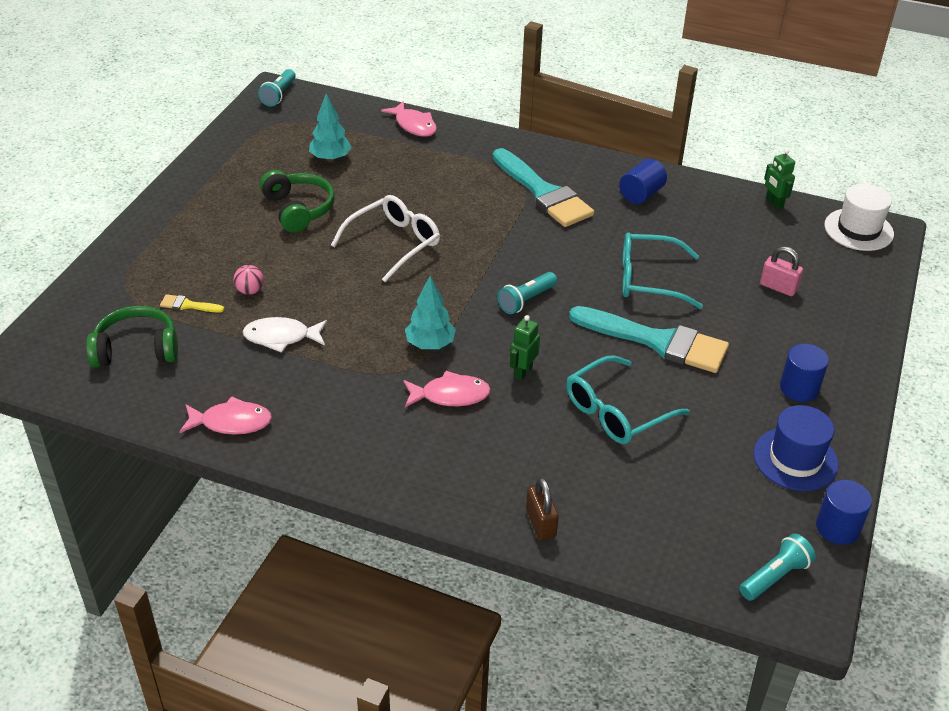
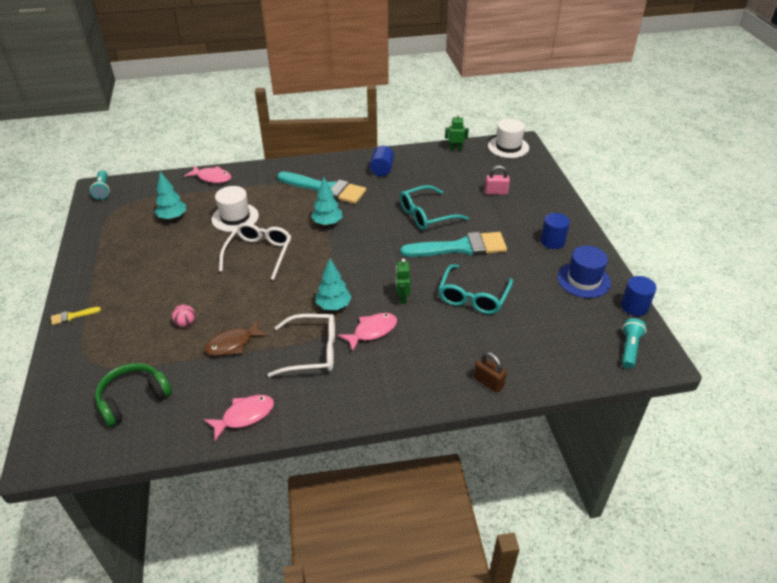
camera: 30 degrees left, 0 degrees up
yellow brush [160,294,224,313] -> yellow brush moved to [51,307,101,325]
white fish [242,317,327,353] -> brown fish [204,320,268,356]
green headphones [260,170,335,233] -> none
turquoise flashlight [497,272,557,314] -> none
green robot [764,149,795,210] -> green robot turned 150 degrees clockwise [445,113,469,150]
none -> white hat [211,186,259,232]
none -> white glasses [268,314,335,377]
none -> turquoise tree [311,177,342,226]

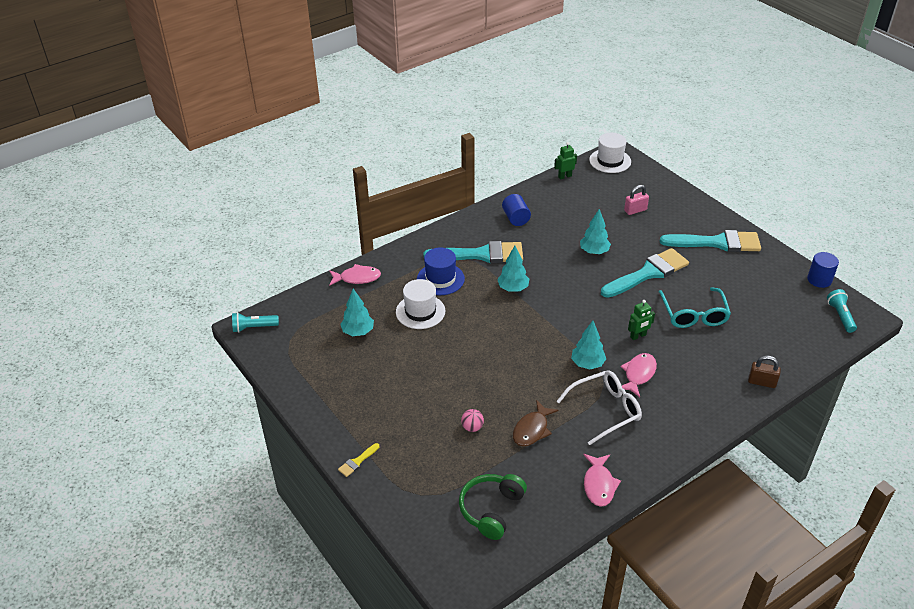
camera: 25 degrees left, 0 degrees up
turquoise flashlight [90,170,110,200] -> turquoise flashlight turned 120 degrees clockwise [232,312,279,333]
pink fish [204,395,274,441] -> pink fish turned 150 degrees clockwise [584,454,621,507]
white glasses [219,223,291,280] -> none
green robot [396,259,410,304] -> green robot turned 90 degrees counterclockwise [628,300,655,340]
turquoise glasses [400,185,469,230] -> turquoise tree [580,209,611,254]
blue cylinder [541,213,570,249] -> turquoise brush [660,230,761,252]
blue hat [558,246,611,298] -> blue hat moved to [417,247,465,295]

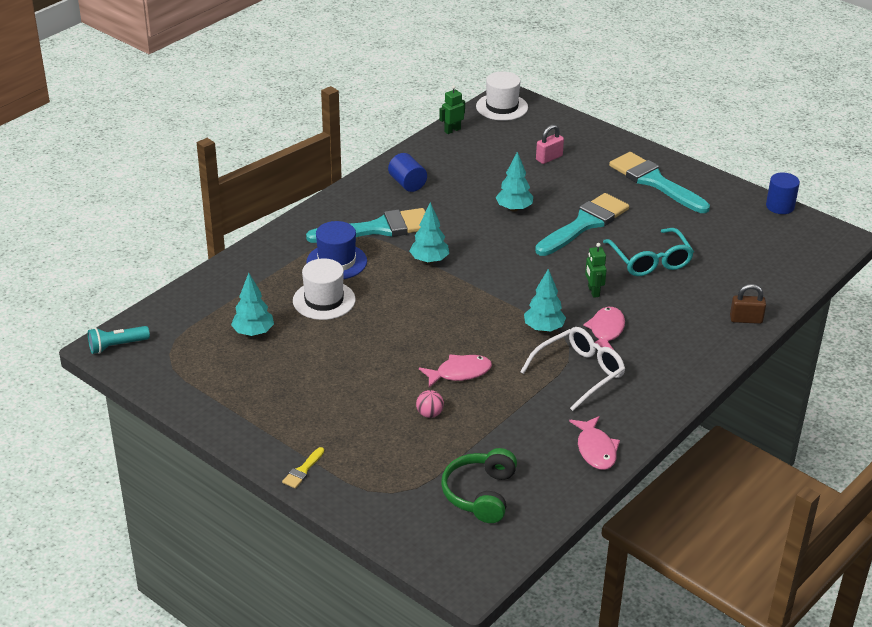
camera: 15 degrees left, 5 degrees down
pink fish [329,264,381,286] -> pink fish moved to [419,354,492,388]
brown fish [513,400,559,446] -> none
green robot [628,300,655,340] -> green robot turned 120 degrees clockwise [585,243,607,298]
turquoise brush [660,230,761,252] -> turquoise brush turned 120 degrees counterclockwise [609,152,710,213]
turquoise flashlight [827,289,857,333] -> none

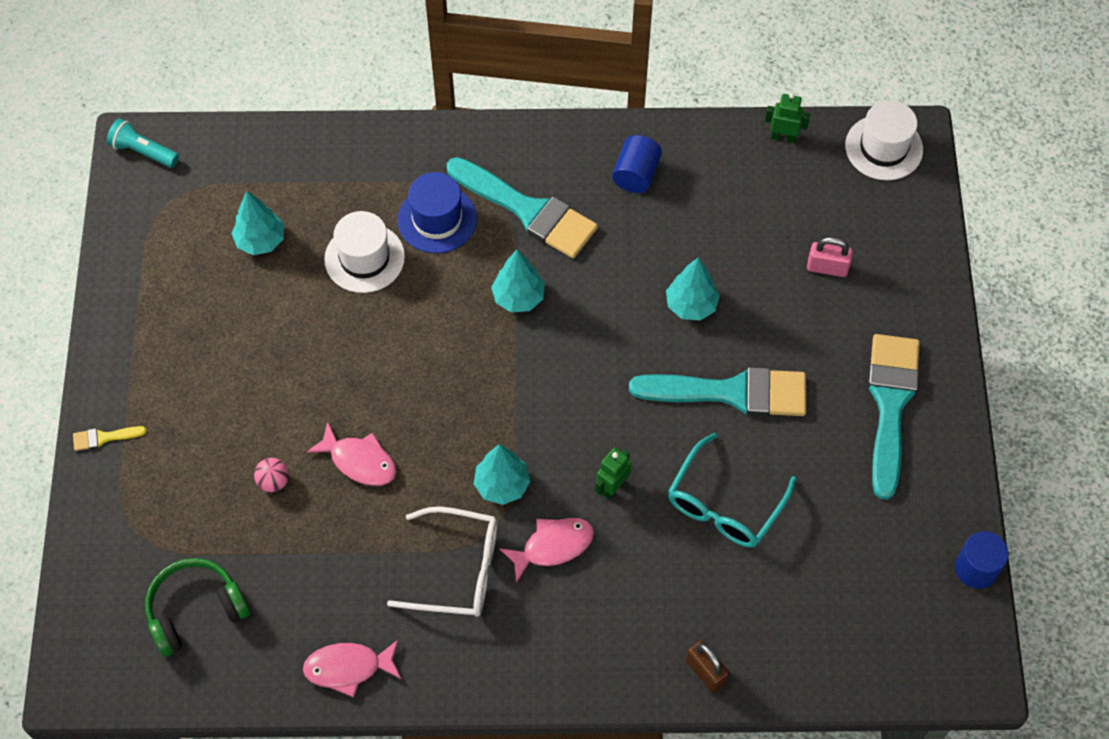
camera: 50 degrees right, 25 degrees up
pink fish [569,416,620,470] -> pink fish turned 45 degrees clockwise [303,640,401,697]

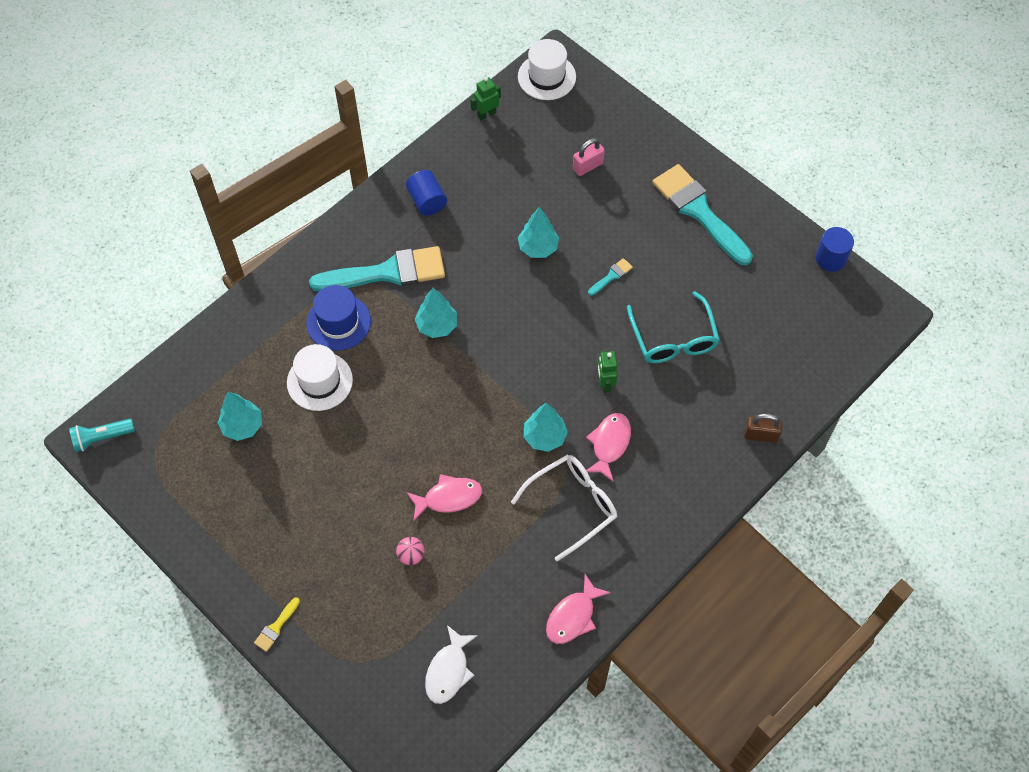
camera: 45 degrees left, 0 degrees up
green headphones [145,558,250,657] -> white fish [425,625,478,704]
turquoise brush [629,367,806,416] -> turquoise brush [588,258,633,296], size x0.40

